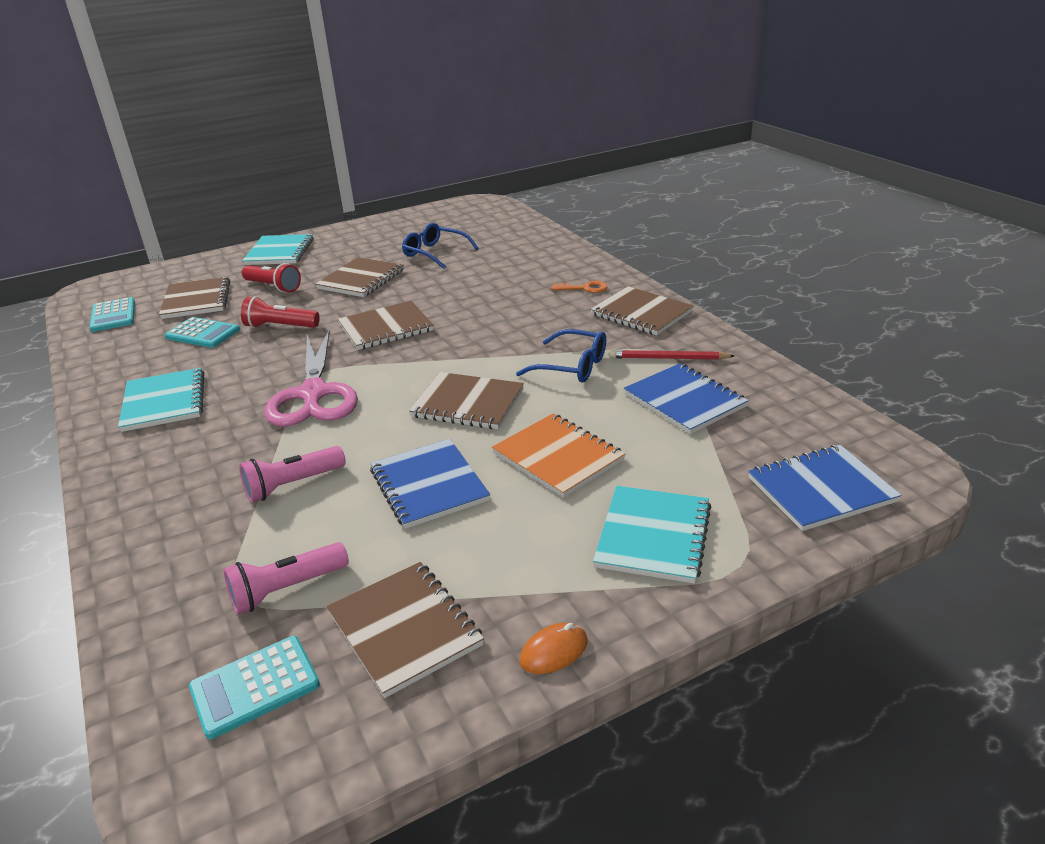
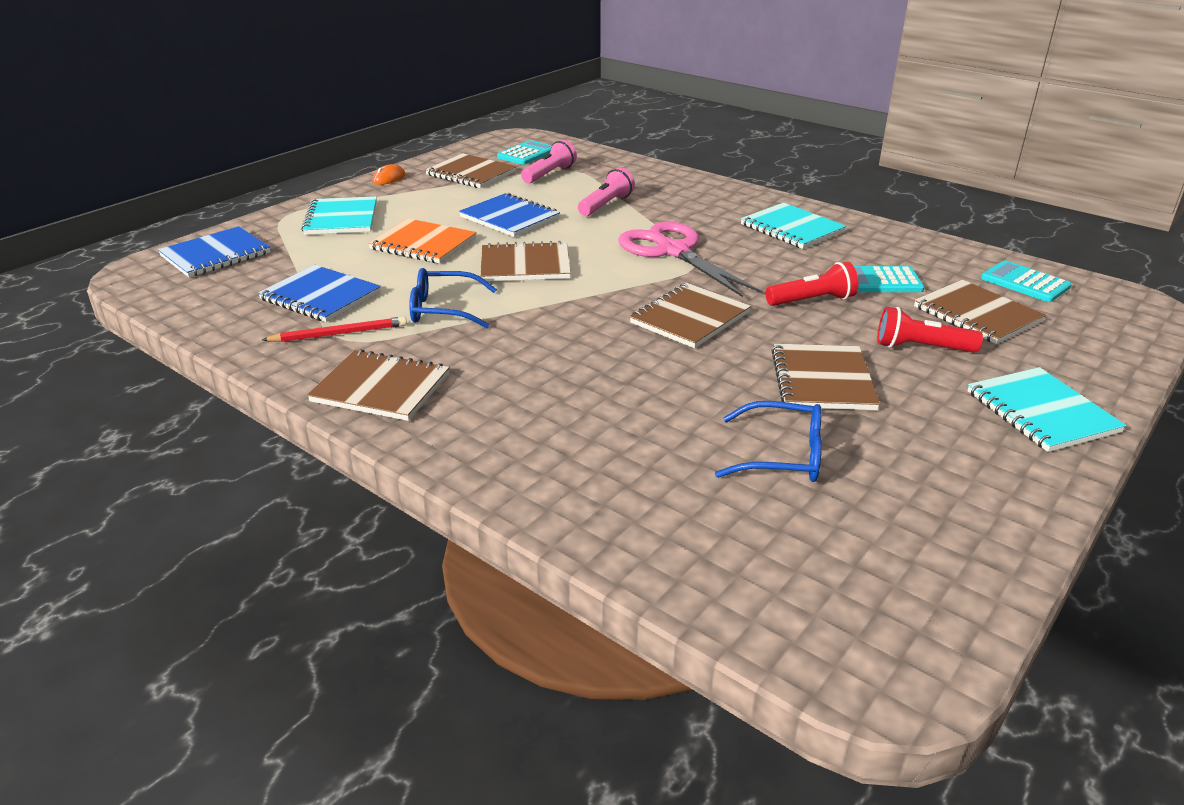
camera: 155 degrees right, 0 degrees up
orange key [551,281,608,293] -> none

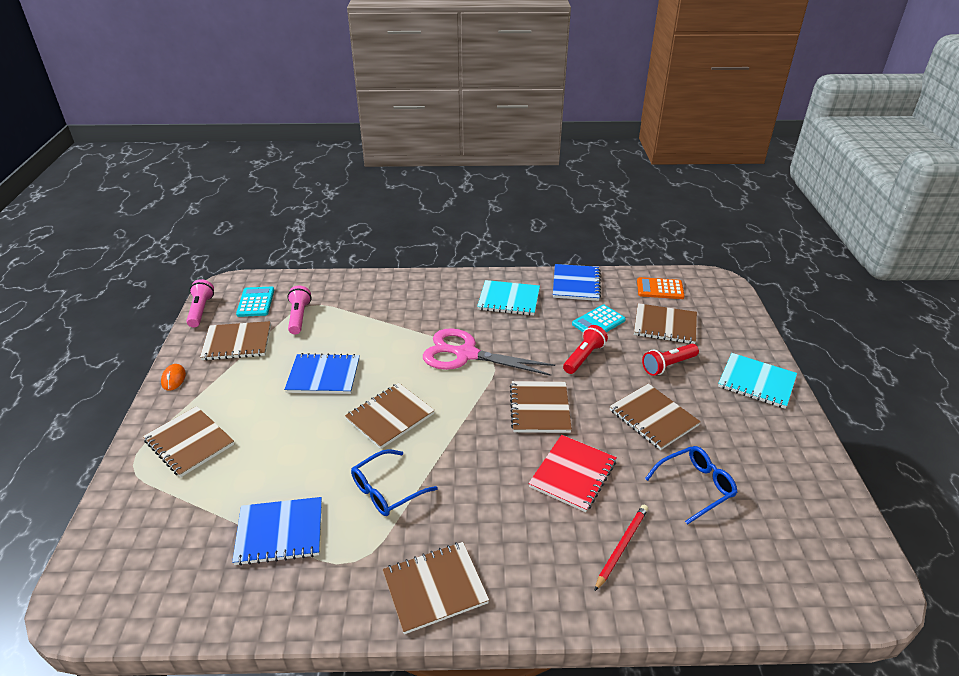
camera: 40 degrees left, 5 degrees up
blue notebook [158,226,270,277] -> blue notebook moved to [553,264,601,301]
red pencil [262,317,407,342] -> red pencil moved to [595,505,648,591]
turquoise notebook [301,196,377,235] -> brown notebook [143,406,234,477]
orange notebook [368,218,477,264] -> none
pink flashlight [578,168,635,216] -> pink flashlight moved to [186,279,214,327]
turquoise calculator [981,261,1072,302] -> orange calculator [637,277,685,299]
none -> red notebook [528,435,617,512]

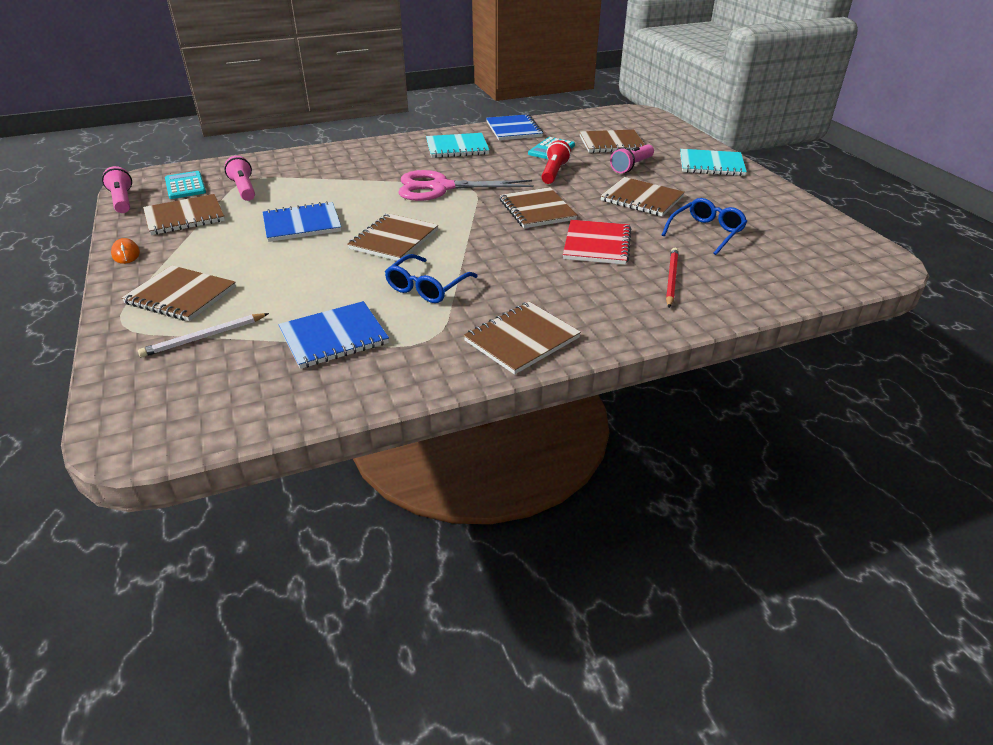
camera: 20 degrees left, 0 degrees up
orange calculator [637,277,685,299] -> none
red flashlight [642,344,699,376] -> pink flashlight [610,144,654,173]
none -> white pencil [138,313,269,357]

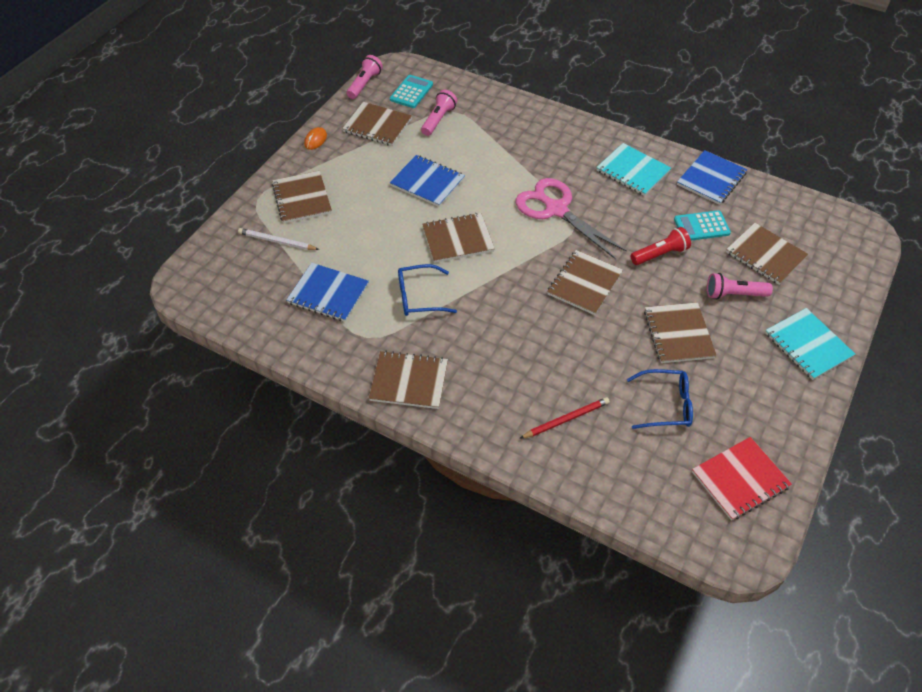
camera: 50 degrees right, 15 degrees up
red notebook [563,220,631,265] -> red notebook moved to [692,437,792,521]

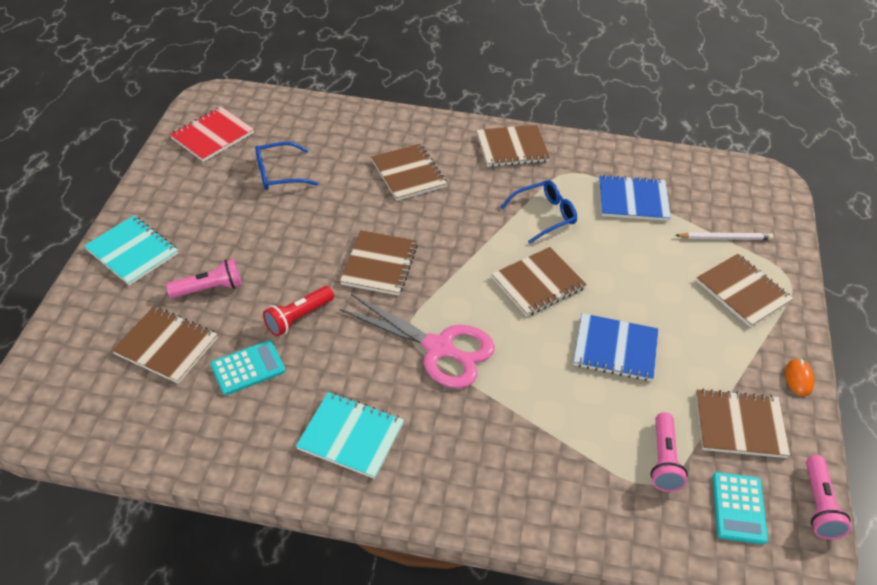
camera: 160 degrees right, 5 degrees down
red pencil [519,397,610,439] -> none
brown notebook [644,302,717,363] -> brown notebook moved to [371,144,447,201]
blue notebook [677,150,747,205] -> none

